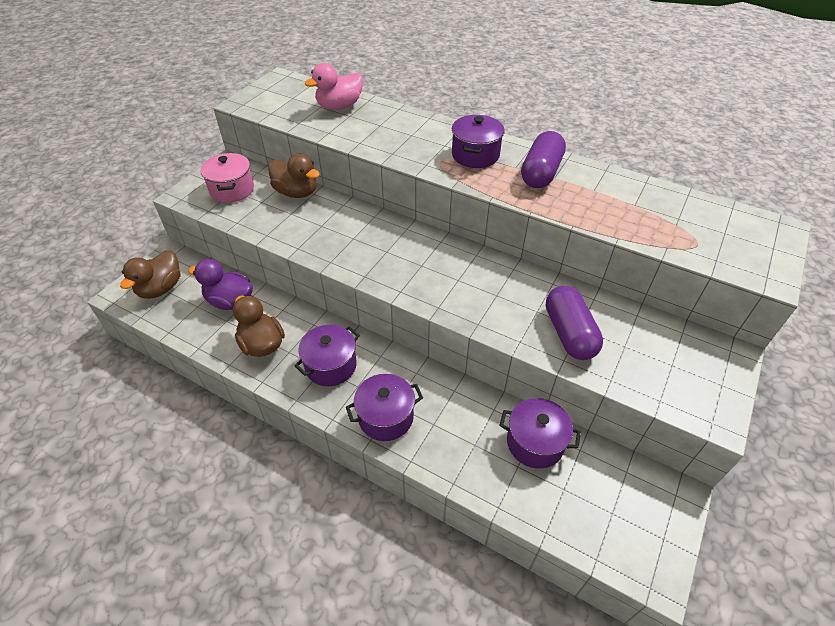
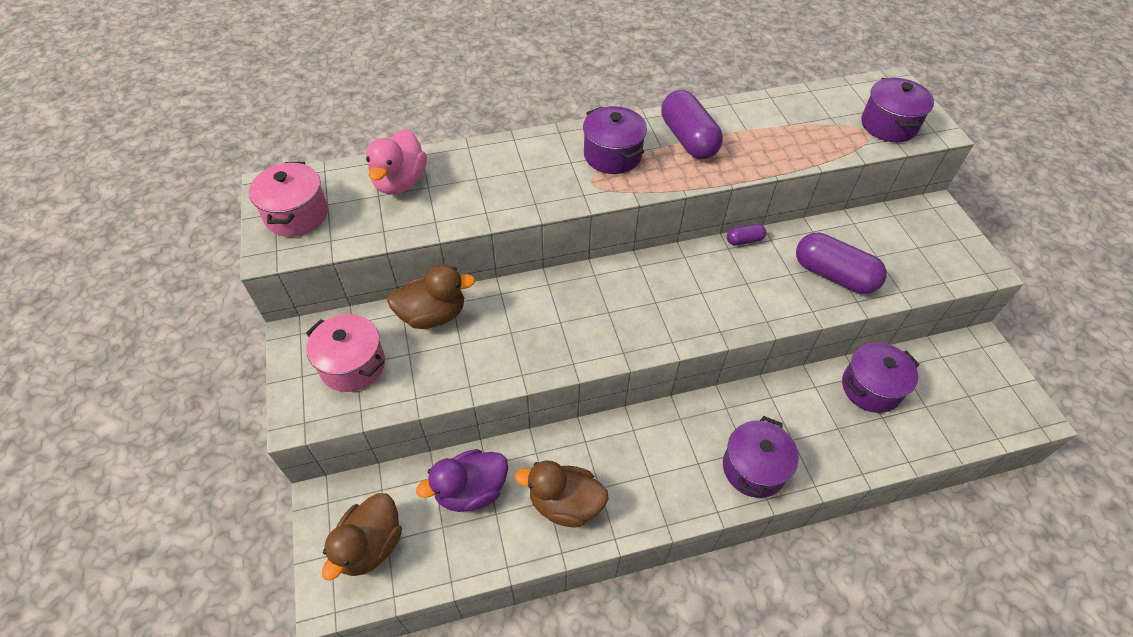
camera: 45 degrees left, 5 degrees up
brown duck [120,250,180,299] -> brown duck turned 45 degrees clockwise [322,493,402,581]
purple pot [294,325,360,386] -> purple pot moved to [861,78,934,142]
none -> pink pot [249,162,328,237]
none -> purple capsule [727,224,766,245]

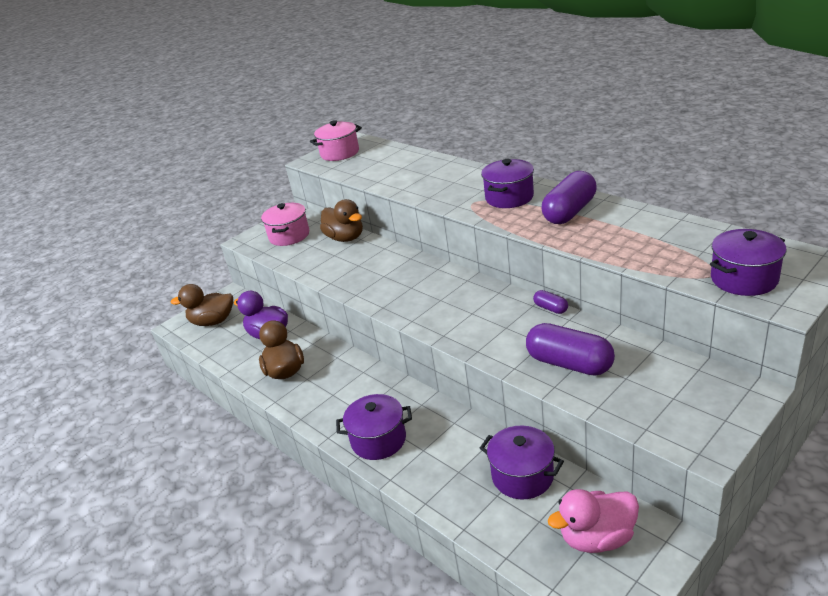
camera: 65 degrees right, 20 degrees down
pink duck [366,129,427,195] -> pink duck moved to [548,489,639,553]
purple capsule [796,233,887,294] -> purple capsule turned 60 degrees counterclockwise [526,323,615,376]

